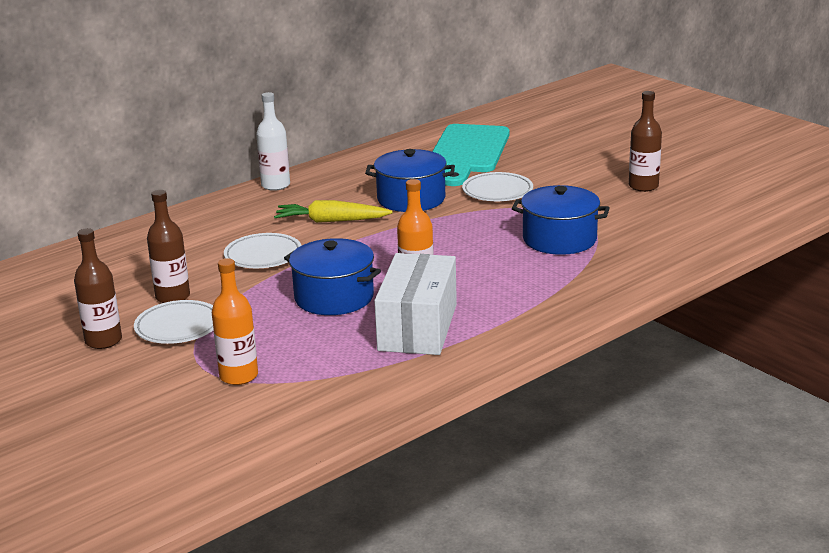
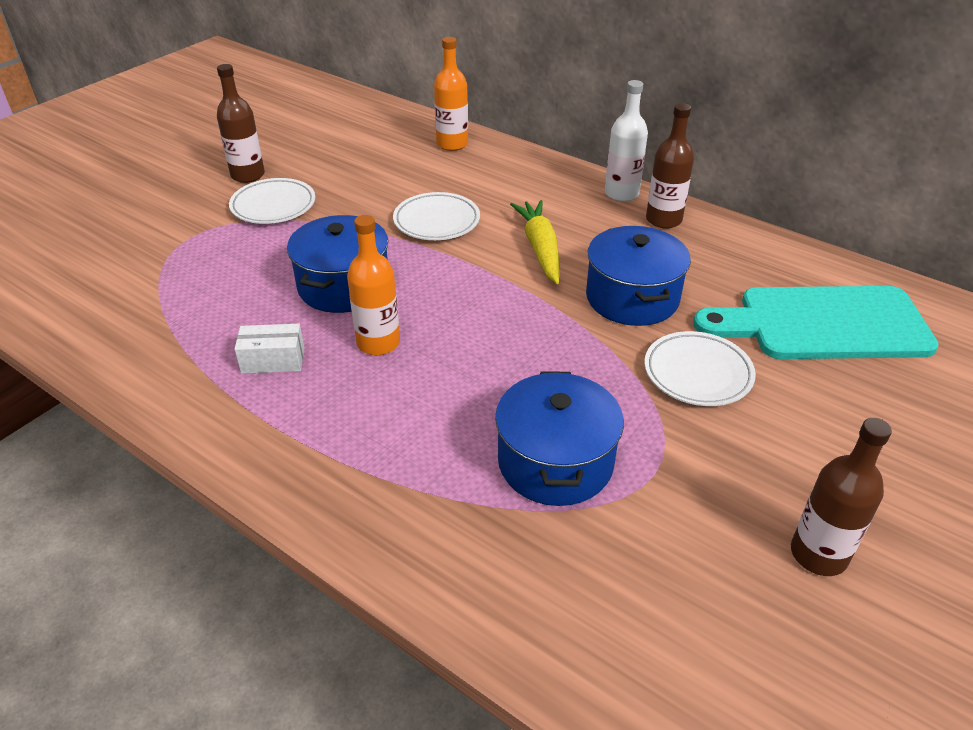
camera: 75 degrees right, 15 degrees up
brown bottle [147,190,190,303] -> brown bottle moved to [646,103,694,229]
orange bottle [212,258,258,385] -> orange bottle moved to [434,37,468,151]
white box [374,253,457,355] -> white box [234,324,304,374], size x0.47

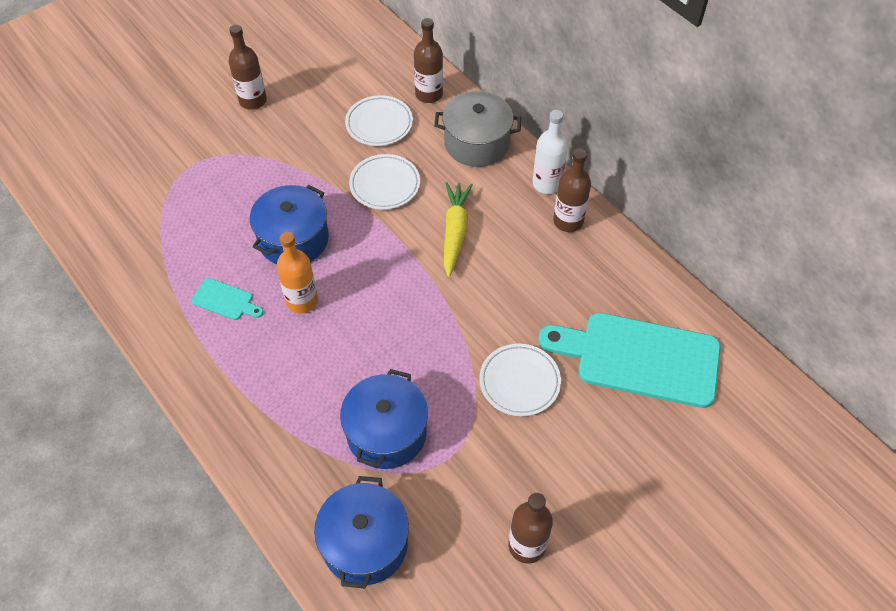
camera: 15 degrees right, 15 degrees up
white plate [229,178,315,224] -> white plate moved to [345,95,413,146]
white box [234,324,304,374] -> turquoise cutting board [191,278,264,320]
orange bottle [434,37,468,151] -> brown bottle [414,18,443,103]
blue pot [586,226,691,326] -> blue pot moved to [314,476,409,588]
none -> grey pot [434,91,521,167]

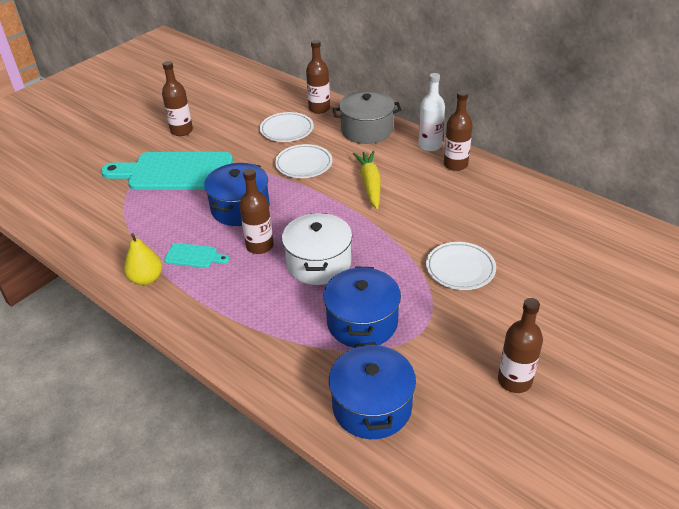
camera: 10 degrees left, 15 degrees down
orange bottle [276,232,318,314] -> brown bottle [239,168,274,254]
turquoise cutting board [538,313,721,408] -> turquoise cutting board moved to [101,152,233,190]
none -> yellow pear [124,233,162,285]
none -> white pot [282,213,352,285]

